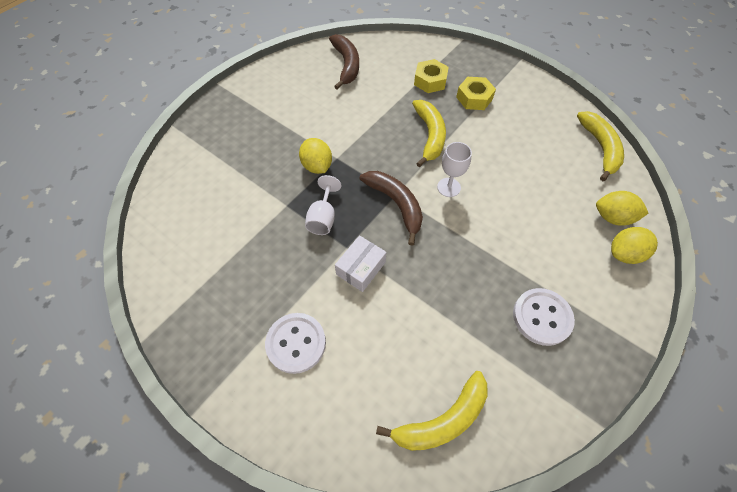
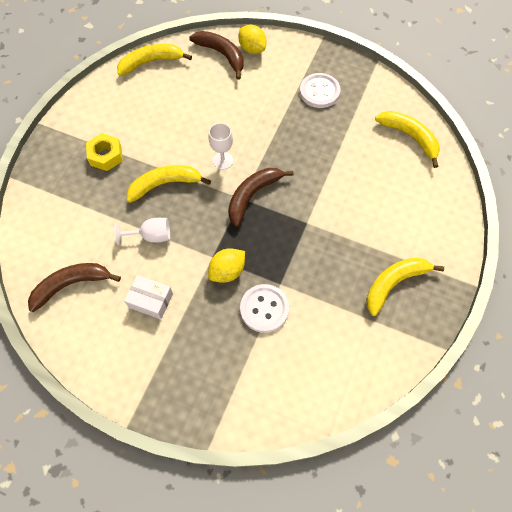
camera: 105 degrees left, 5 degrees up
white button [265,313,326,374] -> white button moved to [240,284,289,333]
white goblet [305,175,341,235] -> white goblet moved to [114,218,170,245]
white box [335,235,386,292] -> white box moved to [124,275,173,319]
yellow nut [414,59,449,93] -> none
yellow lemon [596,191,648,225] -> brown banana [189,31,244,80]
none -> yellow banana [366,257,444,316]

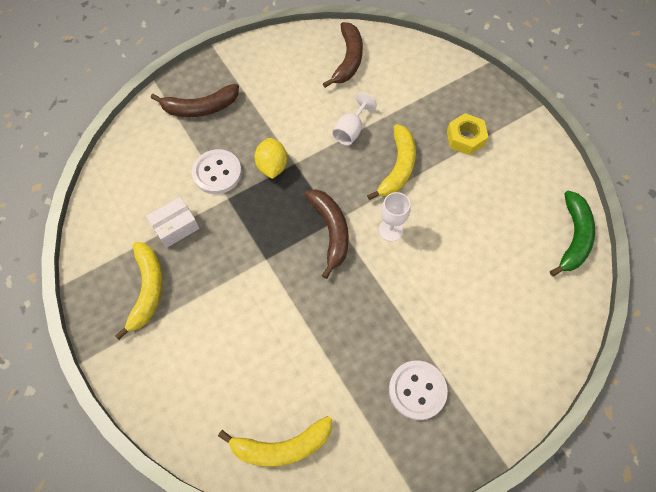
camera: 125 degrees right, 0 degrees up
yellow banana [117,44,192,76] -> green banana [550,191,595,276]
white box [124,275,173,319] -> white box moved to [146,197,199,248]
brown banana [189,31,244,80] -> brown banana moved to [151,84,239,117]
yellow lemon [238,25,266,54] -> none

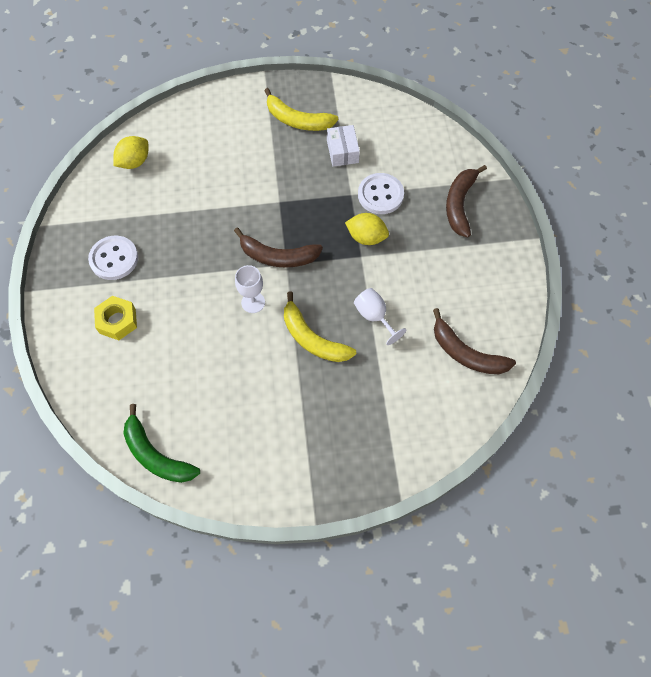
camera: 115 degrees right, 0 degrees up
yellow banana [218,416,332,467] -> yellow lemon [113,136,148,169]
yellow nut [447,113,488,155] -> yellow nut moved to [94,296,137,340]

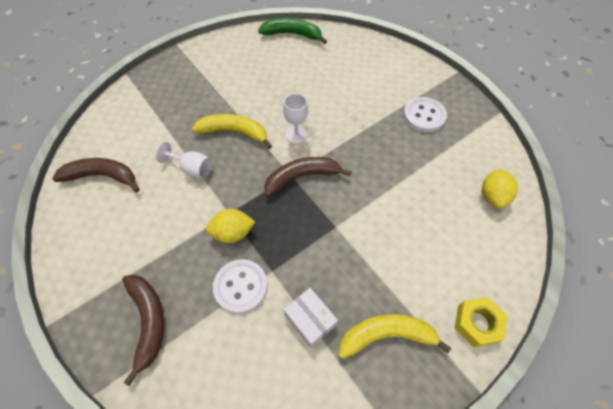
camera: 150 degrees right, 5 degrees down
yellow nut [94,296,137,340] -> yellow nut moved to [455,297,507,347]

